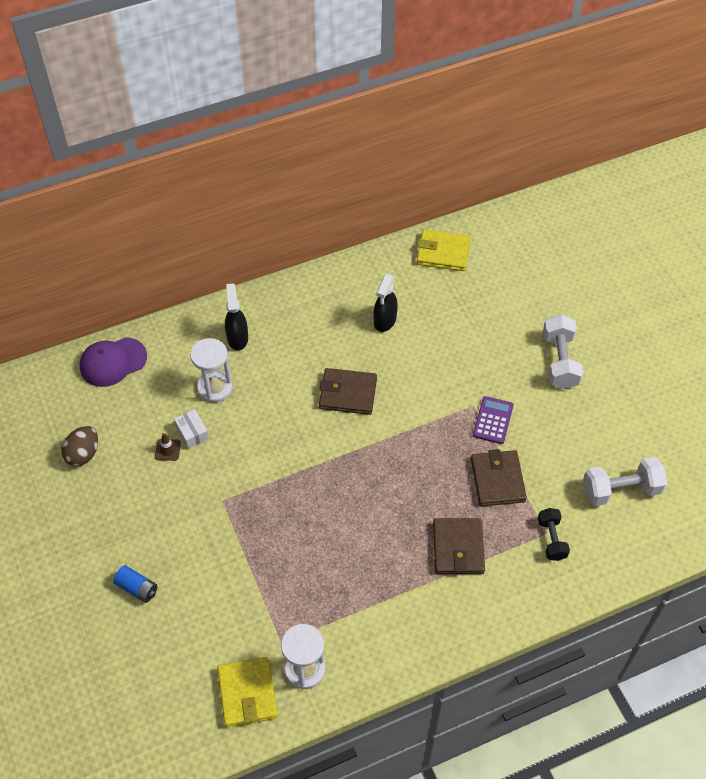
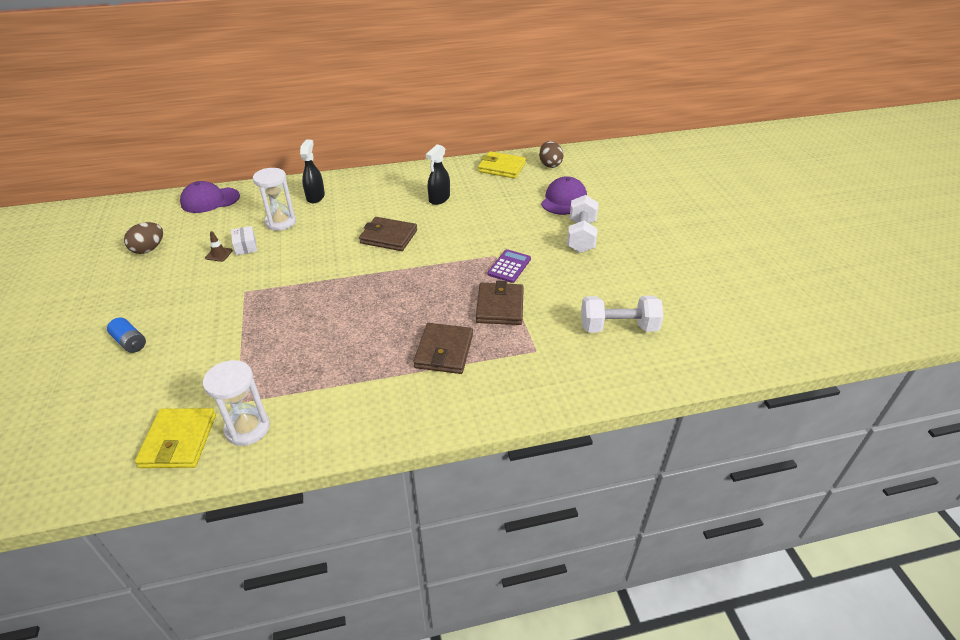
camera: 10 degrees right, 15 degrees down
black dumbbell [538,508,570,561] -> none
none -> brown egg [539,141,563,168]
none -> purple cap [541,176,587,215]

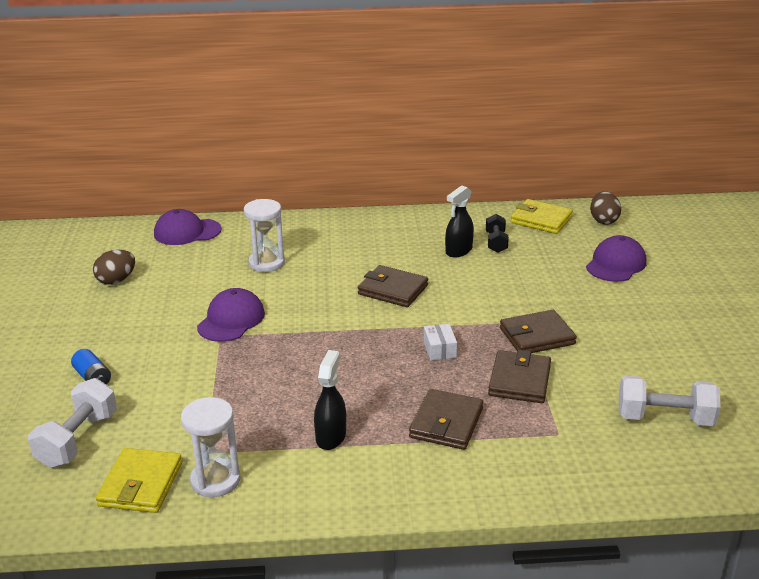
camera: 10 degrees right, 10 degrees down
brown traffic cone [205,231,233,262] -> none
white box [231,226,257,255] -> white box moved to [424,324,457,361]
black spray bottle [300,140,325,203] -> black spray bottle moved to [314,350,346,450]
purple calculator [488,249,531,283] -> brown wallet [500,310,577,353]
white dumbbell [567,195,598,253] -> white dumbbell moved to [28,378,117,468]
none -> purple cap [197,288,265,342]
none -> black dumbbell [486,214,509,253]

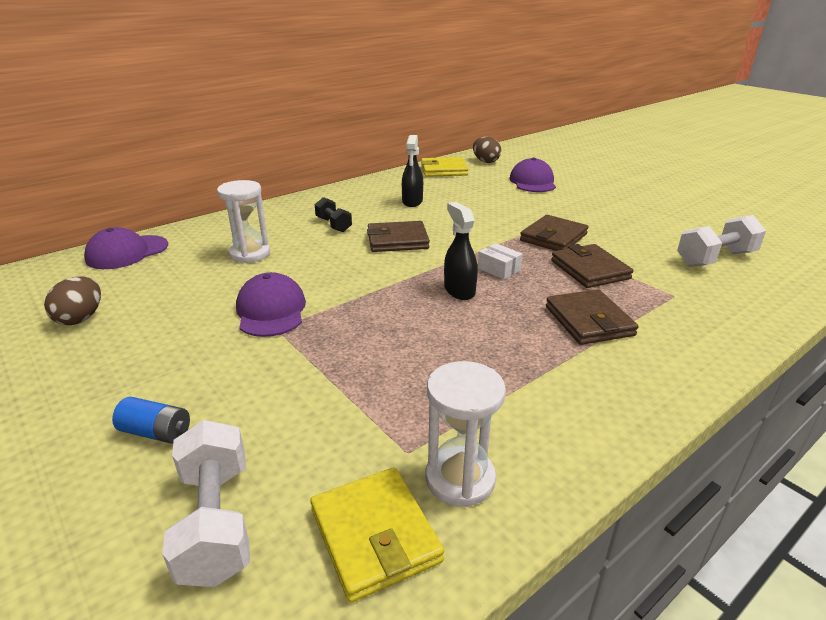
camera: 35 degrees left, 0 degrees up
black spray bottle [314,350,346,450] -> black spray bottle moved to [444,202,478,300]
black dumbbell [486,214,509,253] -> black dumbbell moved to [315,197,352,232]

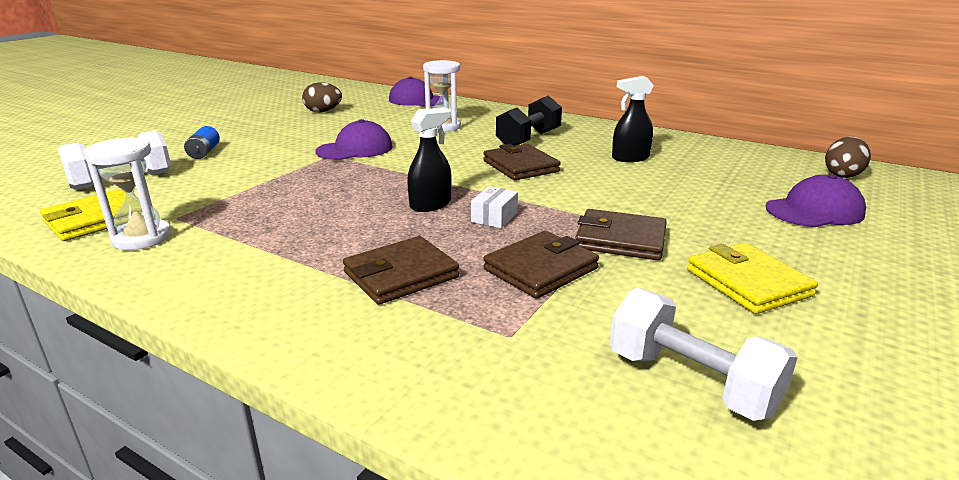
camera: 70 degrees right, 5 degrees down
black dumbbell [315,197,352,232] -> black dumbbell [496,95,562,146], size x1.58
yellow wallet [421,157,468,177] -> yellow wallet moved to [687,243,818,314]

